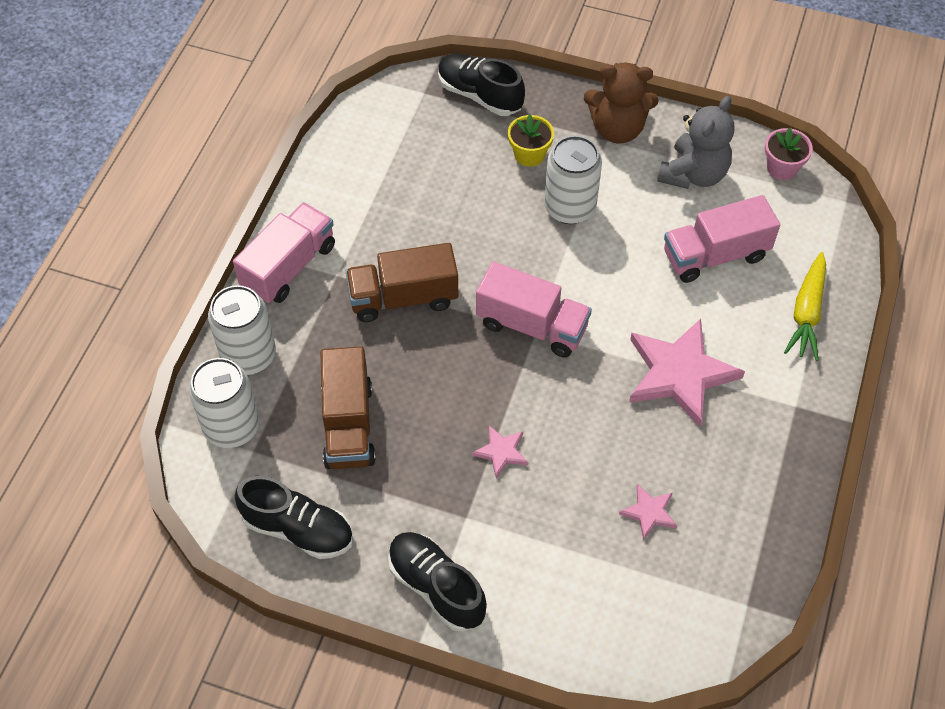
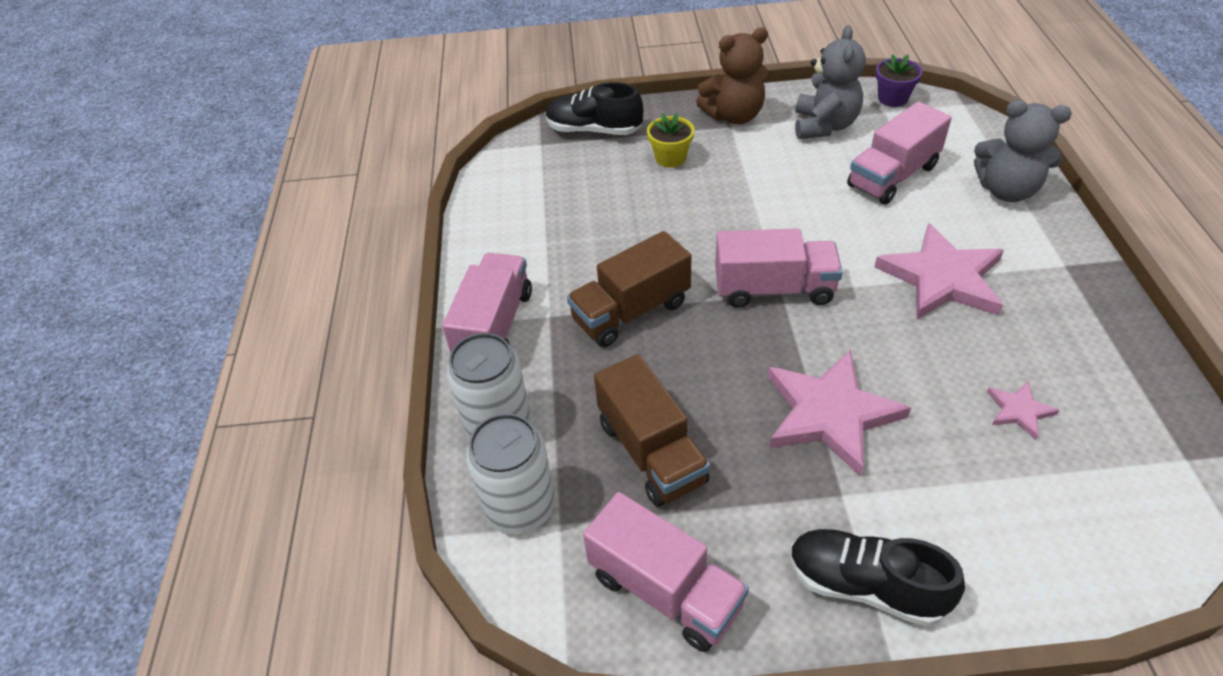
camera: 20 degrees left, 10 degrees down
black shoe [235,476,353,559] -> pink truck [583,492,749,652]
pink star [472,426,528,478] -> pink star [768,350,911,477], size x2.15
white can [544,136,602,224] -> none
pink flower pot [765,127,813,180] -> purple flower pot [876,54,923,107]
yellow carrot [784,252,826,361] -> grey teddy bear [974,100,1072,202]

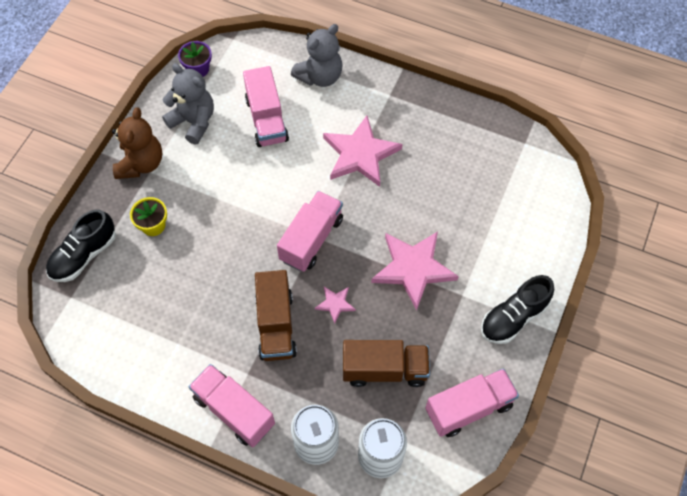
camera: 65 degrees left, 15 degrees up
pink star [987,382,1059,440] -> pink star moved to [315,287,356,324]

